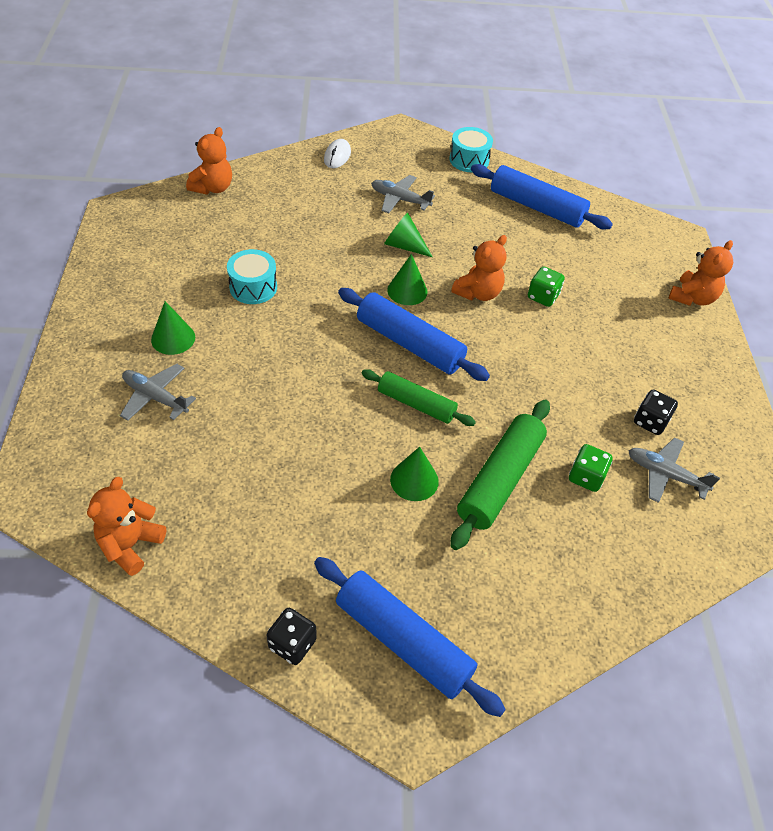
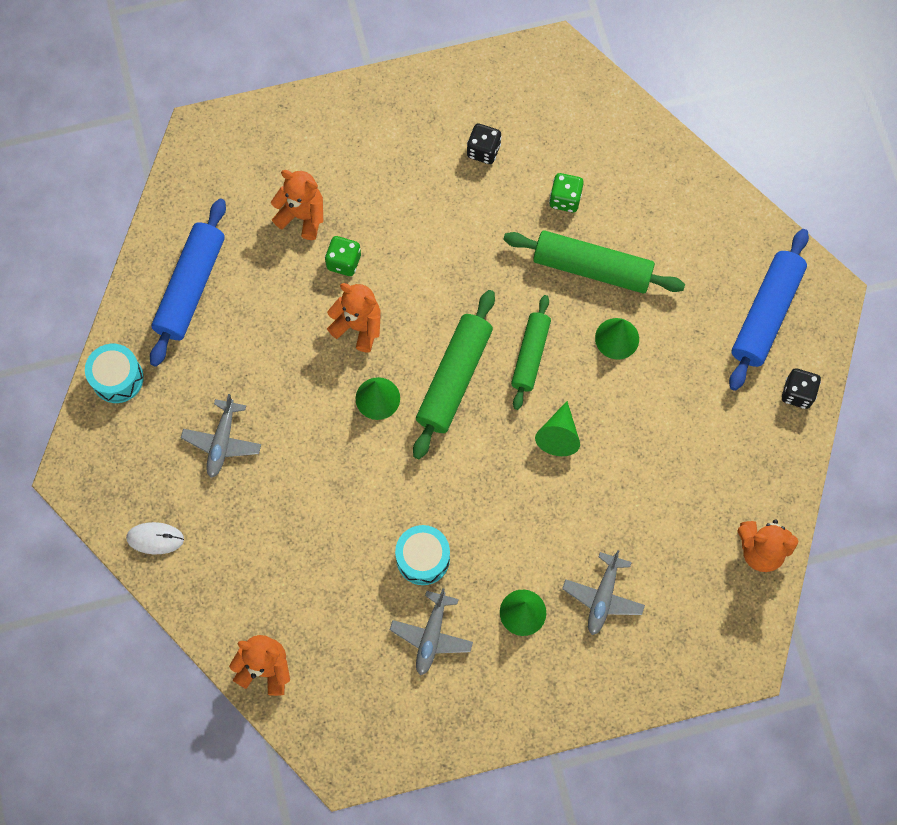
camera: 100 degrees left, 20 degrees up
blue rolling pin [338,288,490,381] -> green rolling pin [413,290,495,459]
green cone [384,212,433,257] -> green cone moved to [535,401,580,456]
grey plane [628,437,720,503] -> grey plane moved to [390,588,473,675]
orange teddy bear [668,240,733,306] -> orange teddy bear moved to [271,170,323,240]

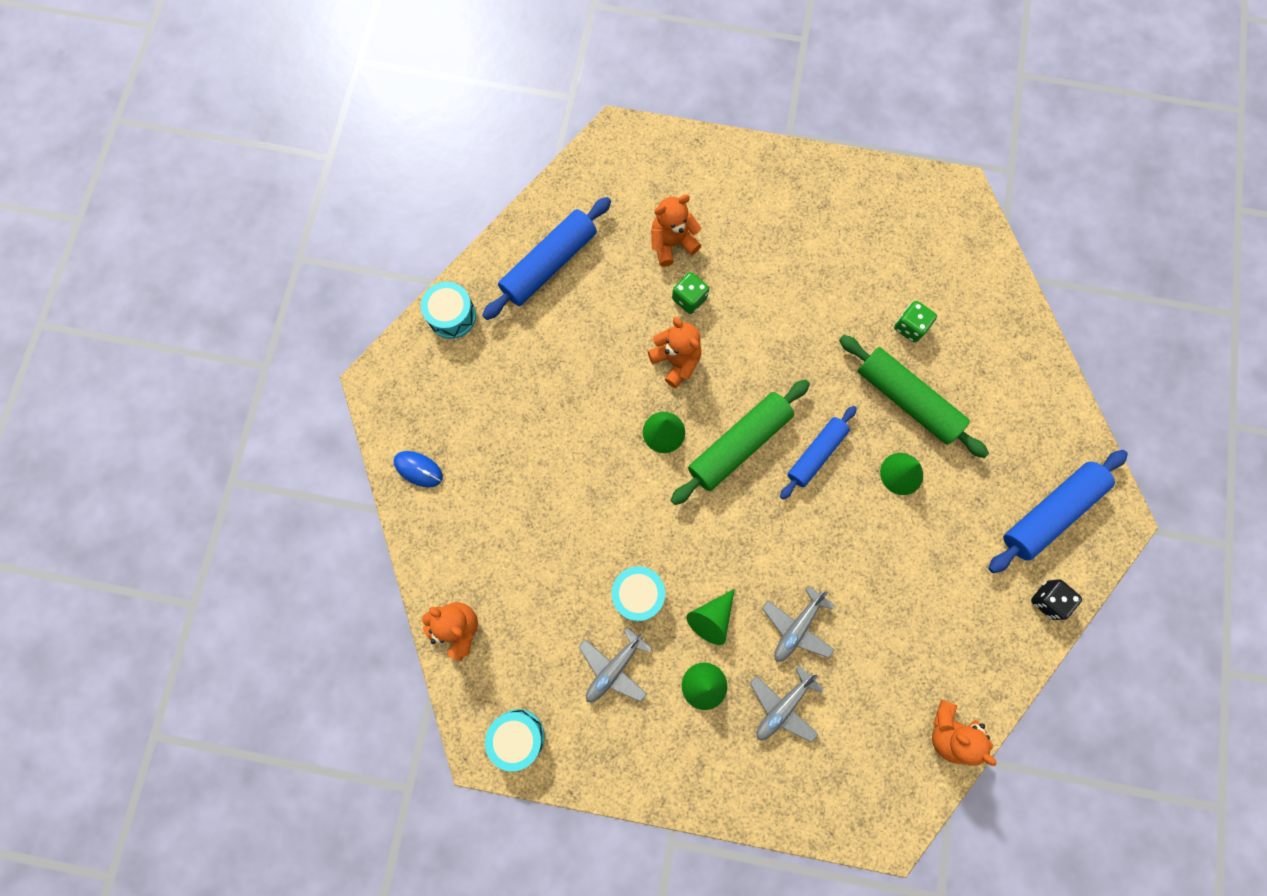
camera: 25 degrees right, 5 degrees up
white mouse [126,522,184,554] -> blue mouse [393,451,443,487]
grey plane [181,394,261,478] -> grey plane moved to [762,586,835,662]
orange teddy bear [271,170,323,240] -> orange teddy bear turned 75 degrees counterclockwise [651,194,701,267]
black dice [467,124,502,164] -> none
green rolling pin [511,295,551,410] -> blue rolling pin [780,406,857,500]
green cone [535,401,580,456] -> green cone moved to [686,589,735,645]
none -> turquoise drum [485,709,545,772]

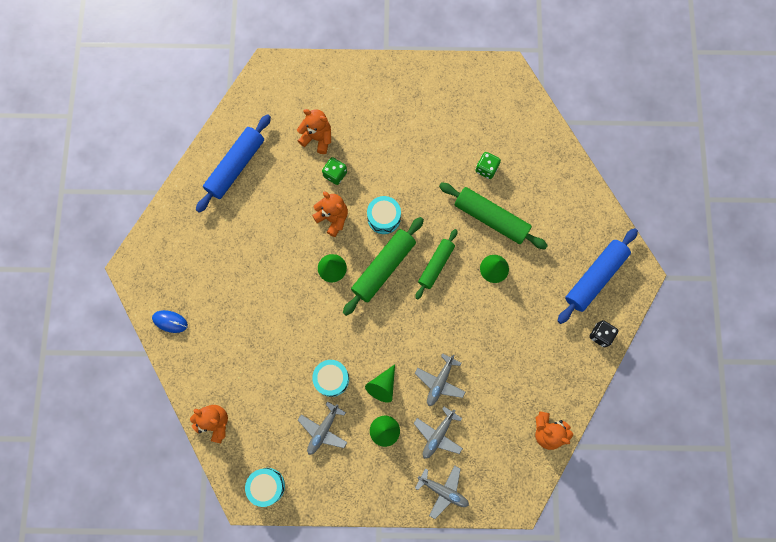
camera: 10 degrees left, 0 degrees up
turquoise drum [421,282,476,339] -> turquoise drum moved to [367,196,401,234]
orange teddy bear [651,194,701,267] -> orange teddy bear turned 60 degrees clockwise [297,109,331,154]
blue rolling pin [780,406,857,500] -> green rolling pin [415,229,458,299]
none -> grey plane [415,465,469,519]

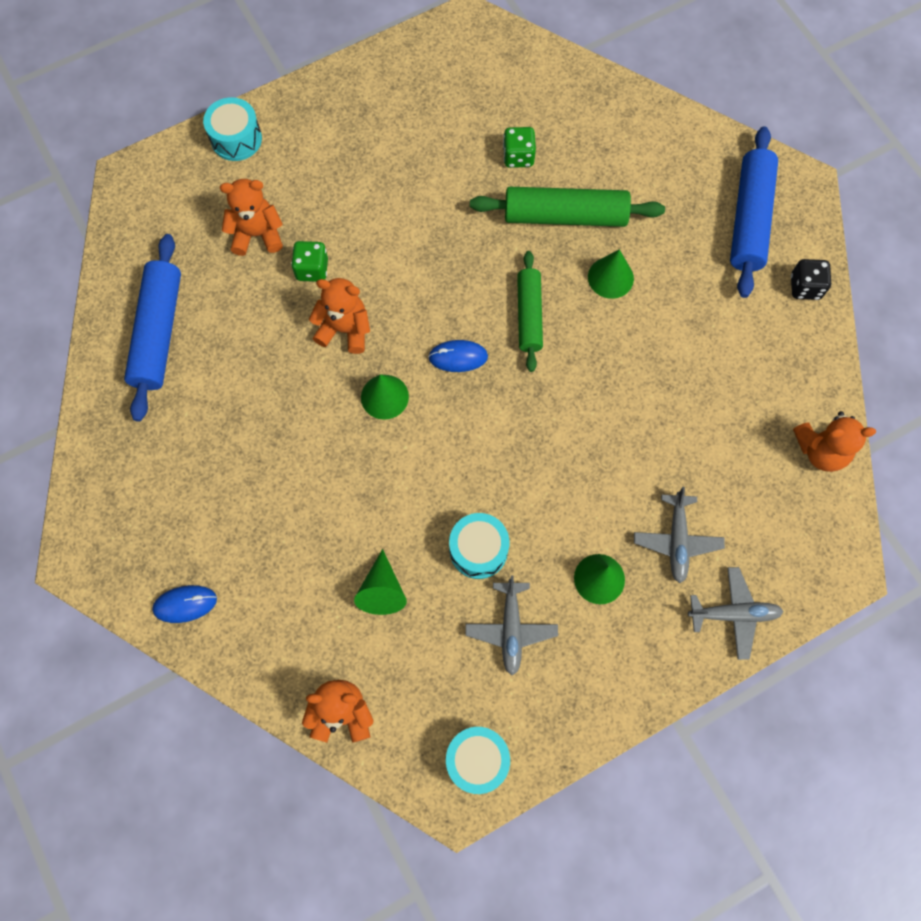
camera: 30 degrees left, 5 degrees down
green rolling pin [343,217,424,316] -> blue mouse [428,340,488,372]
green cone [365,364,395,402] -> green cone moved to [354,549,407,615]
turquoise drum [367,196,401,234] -> turquoise drum moved to [203,97,262,161]
grey plane [414,353,465,406] -> none

